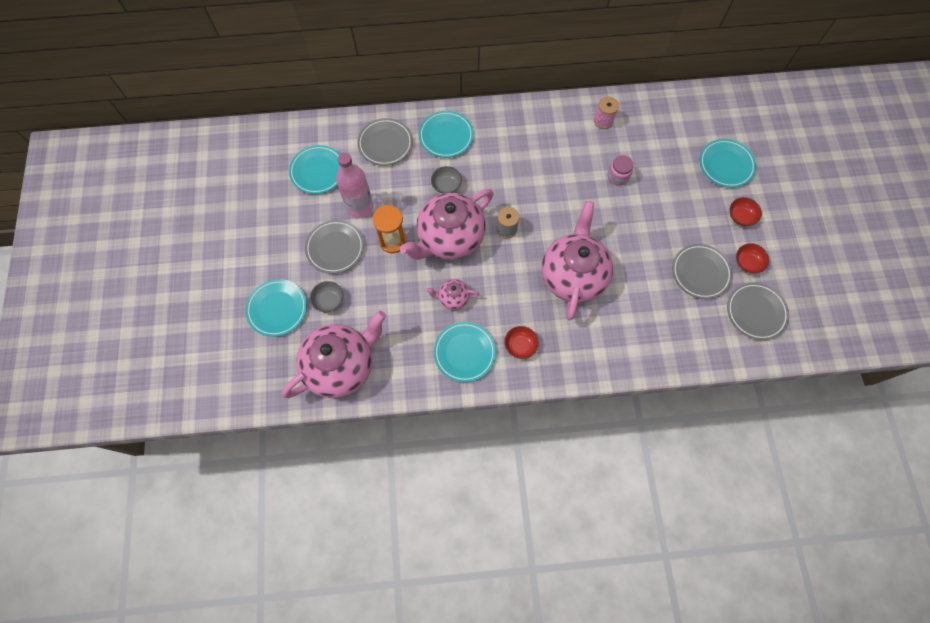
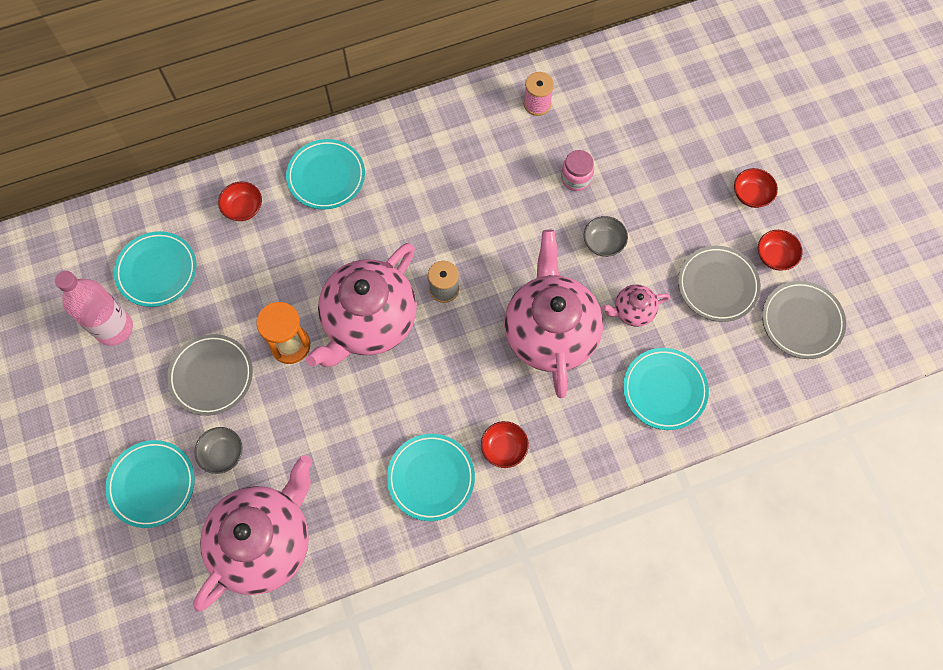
camera: 15 degrees left, 0 degrees up
pink bottle [336,153,373,219] -> pink bottle moved to [55,271,133,346]
grey plate [357,118,413,166] -> red bowl [218,181,262,221]
pink teapot [426,279,479,310] -> pink teapot moved to [602,284,670,327]
grey bowl [431,166,462,194] -> grey bowl moved to [584,216,628,257]
turquoise plate [700,139,756,188] -> turquoise plate moved to [623,348,709,430]

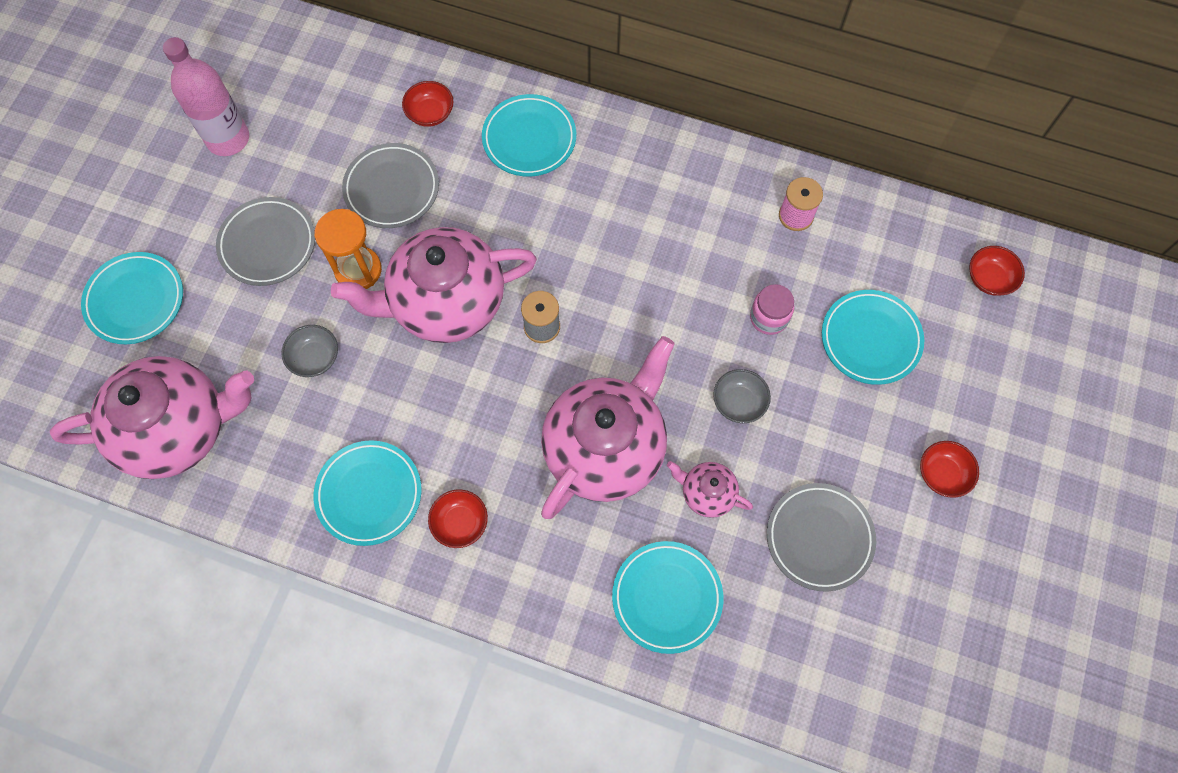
camera: 40 degrees right, 0 degrees up
turquoise plate [114,231,196,307] -> turquoise plate moved to [822,290,924,385]
grey bowl [194,427,243,474] -> grey bowl moved to [281,325,338,377]
red bowl [758,230,802,271] -> red bowl moved to [969,246,1025,296]
grey plate [762,281,846,359] -> grey plate moved to [342,143,439,228]

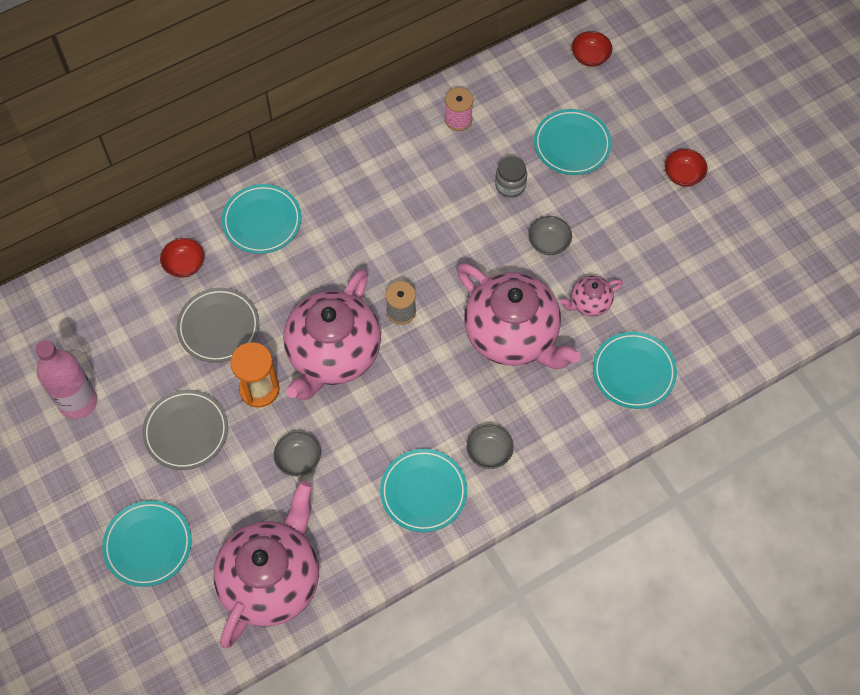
camera: 50 degrees left, 5 degrees down
red bowl [428,490,488,548] -> grey bowl [467,424,514,469]
pink teapot [541,336,675,519] -> pink teapot turned 150 degrees clockwise [457,263,581,369]
pink jar [750,284,794,335] -> grey jar [495,156,527,198]
grey plate [767,483,876,592] -> none

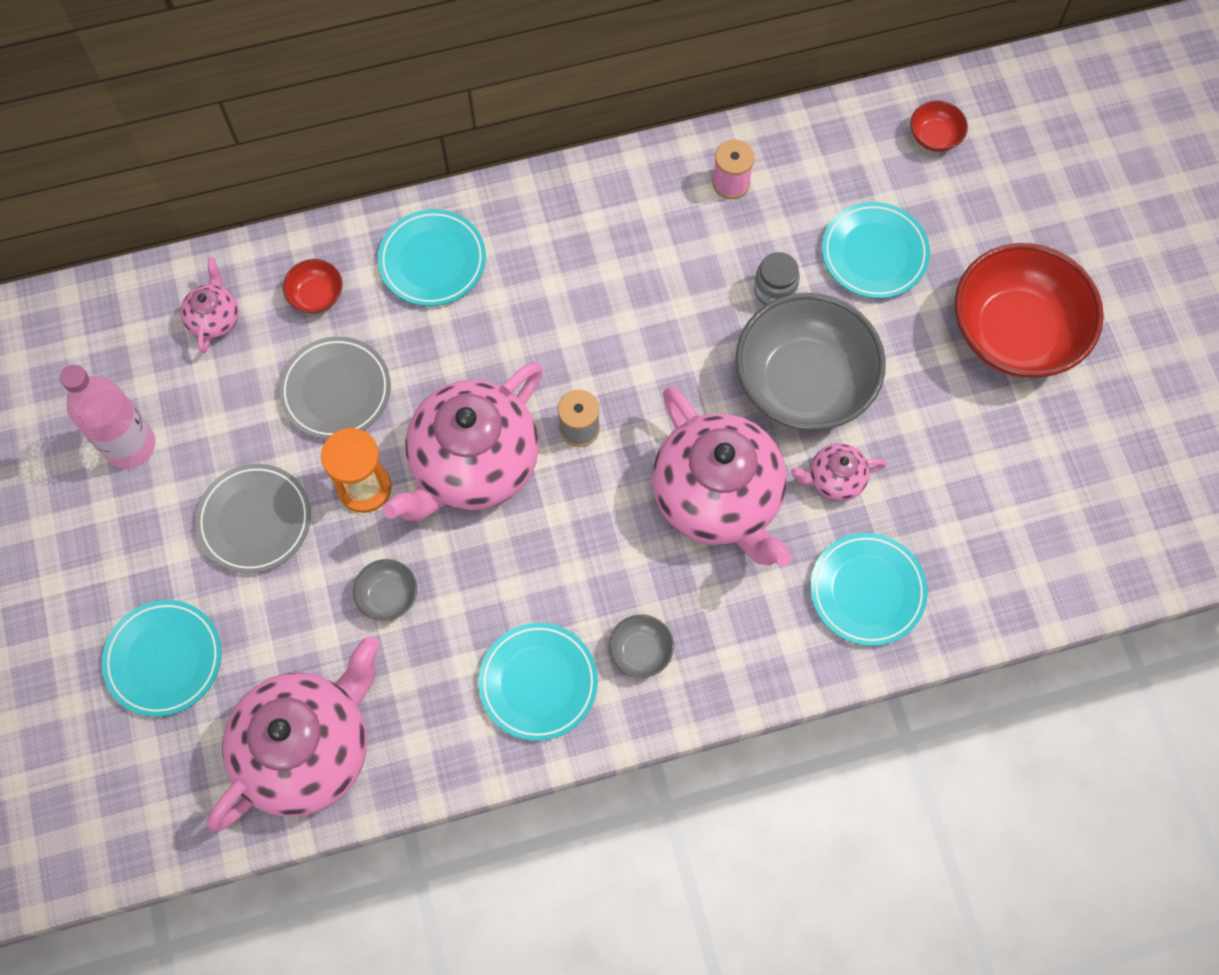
camera: 15 degrees right, 5 degrees up
grey bowl [528,216,572,255] -> grey bowl [736,293,886,431], size x2.42
red bowl [665,149,708,187] -> red bowl [955,243,1104,378], size x2.42
none -> pink teapot [181,258,239,353]

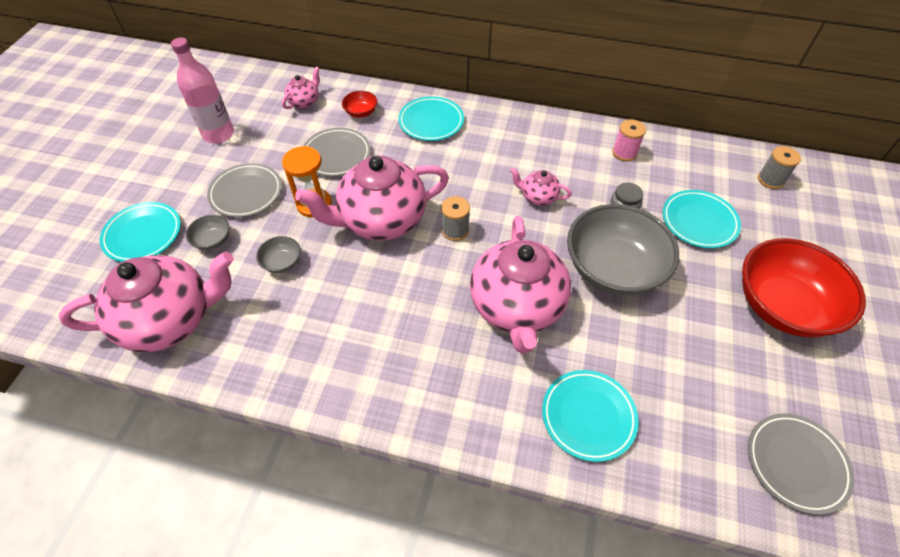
camera: 30 degrees right, 15 degrees down
turquoise plate [478,623,598,741] -> none
grey bowl [609,614,674,678] -> grey bowl moved to [186,215,230,250]
pink teapot [791,443,887,501] -> pink teapot moved to [510,168,572,206]
red bowl [910,101,968,152] -> grey spool [758,146,801,189]
none -> grey plate [748,413,855,515]

